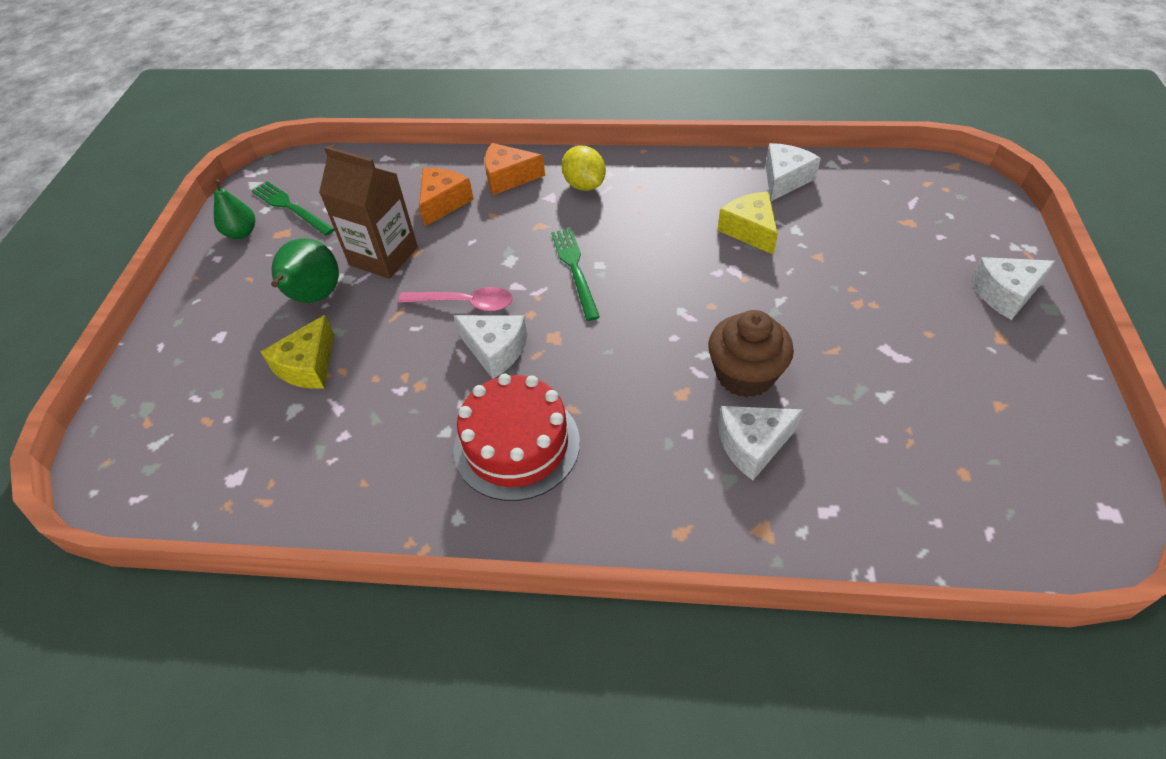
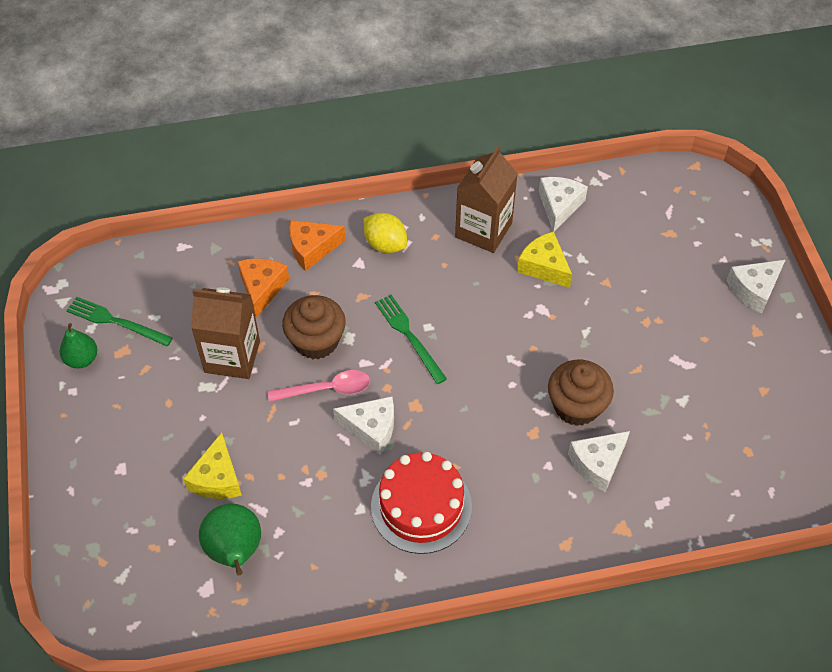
camera: 20 degrees left, 5 degrees up
green pear [271,238,339,303] -> green pear moved to [199,503,261,576]
none -> brown cupcake [282,295,346,359]
none -> brown carton [455,146,518,253]

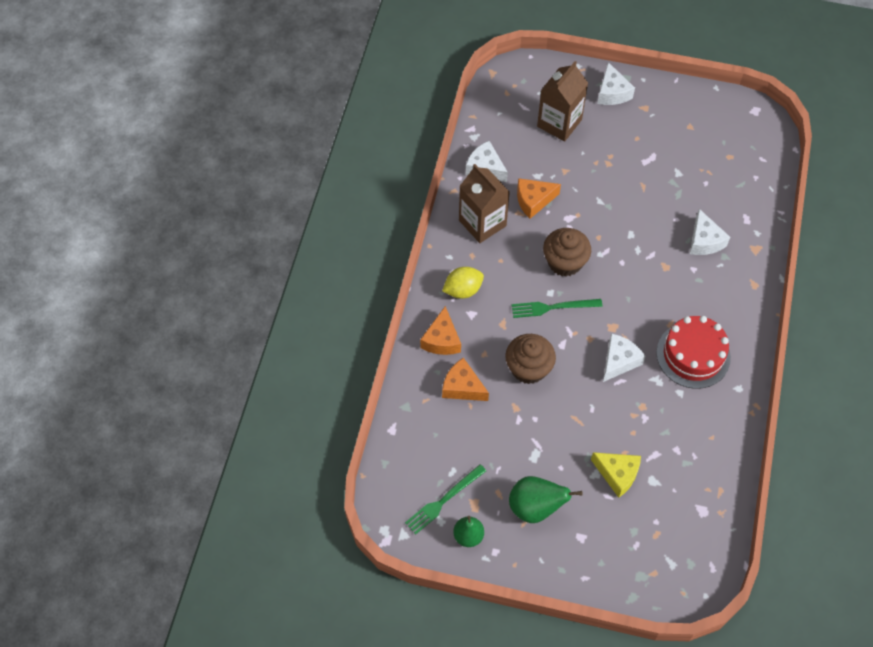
camera: 65 degrees left, 5 degrees up
brown carton [191,287,260,379] -> brown carton moved to [537,61,588,141]
green pear [199,503,261,576] -> green pear moved to [509,476,583,523]
pink spoon [268,370,370,402] -> none
yellow cheese [517,231,572,288] -> orange cheese [517,178,561,219]
brown cupcake [548,360,614,426] -> brown cupcake moved to [543,228,591,277]

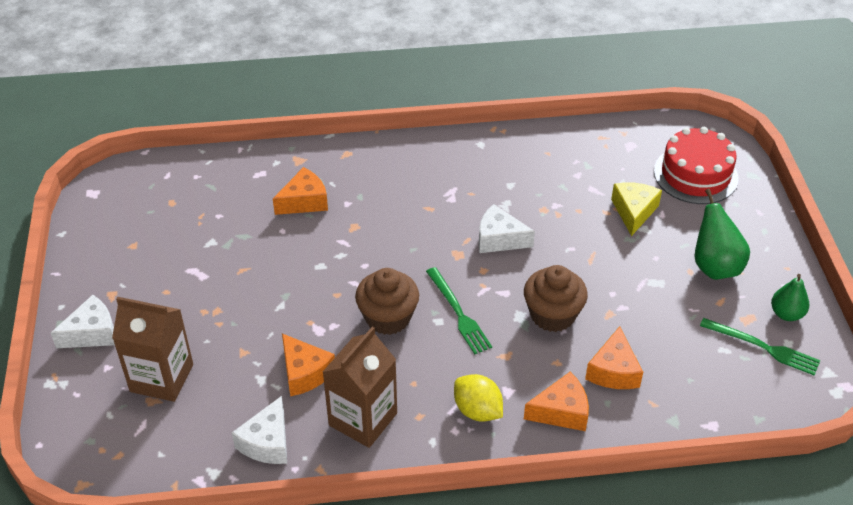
camera: 110 degrees left, 15 degrees down
red cake [656,316,731,389] -> red cake moved to [654,127,739,204]
white cheese [690,209,730,255] -> orange cheese [273,167,328,215]

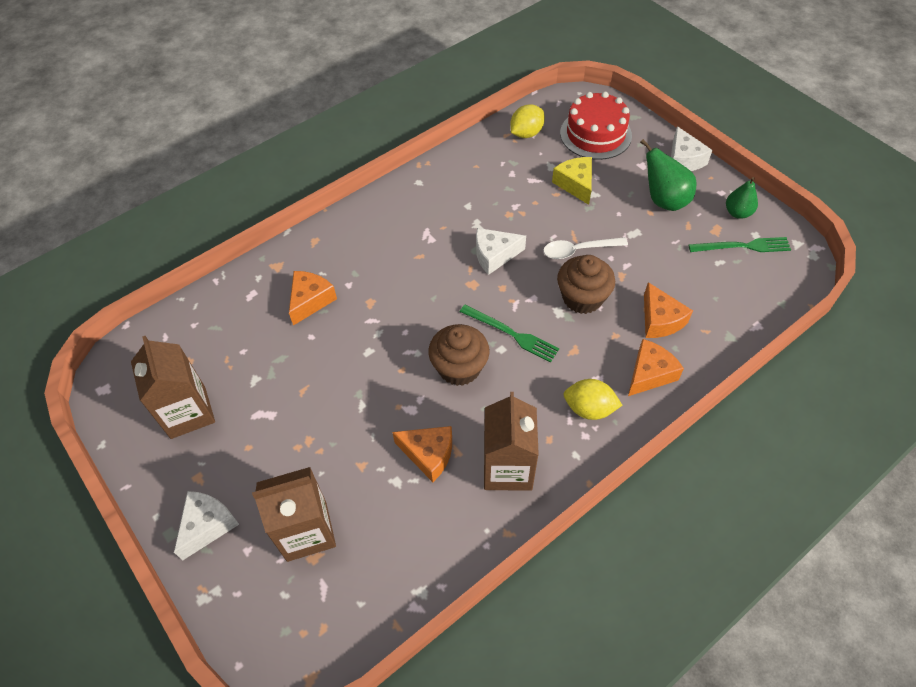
camera: 30 degrees left, 10 degrees up
white cheese [232,396,287,464] -> white cheese moved to [671,126,713,171]
none -> brown carton [131,336,215,439]
none -> yellow lemon [510,104,545,138]
none -> white spoon [543,237,628,259]

